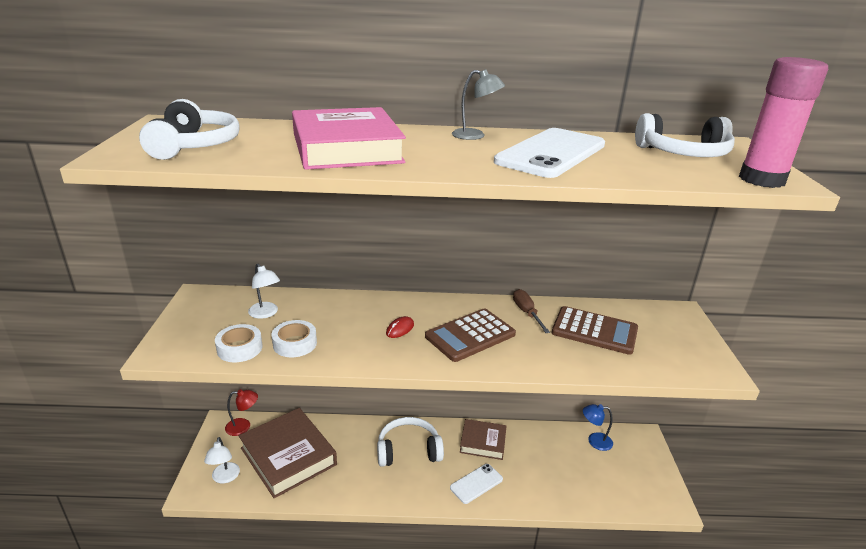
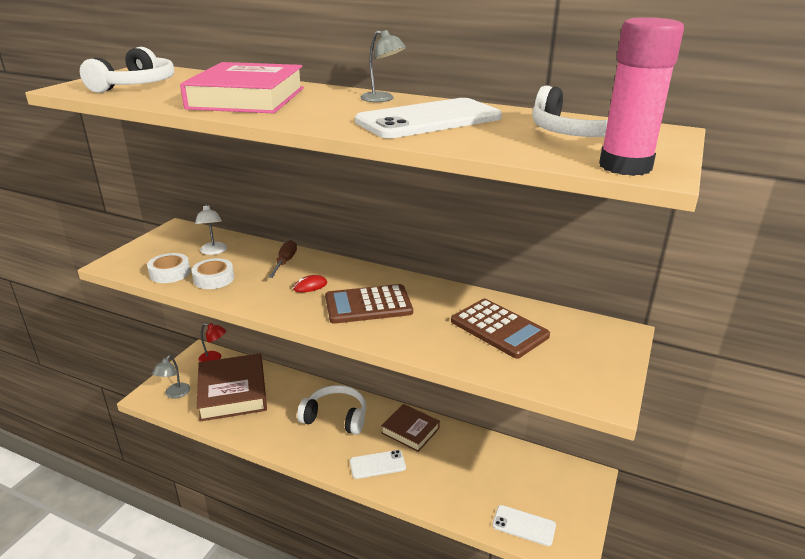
camera: 25 degrees right, 0 degrees up
white lamp [204,437,240,484] -> grey lamp [152,355,190,399]
brown screwdriver [513,289,550,333] -> brown screwdriver moved to [268,240,297,278]
blue lamp [583,404,613,451] -> none
none -> white phone [492,505,556,546]

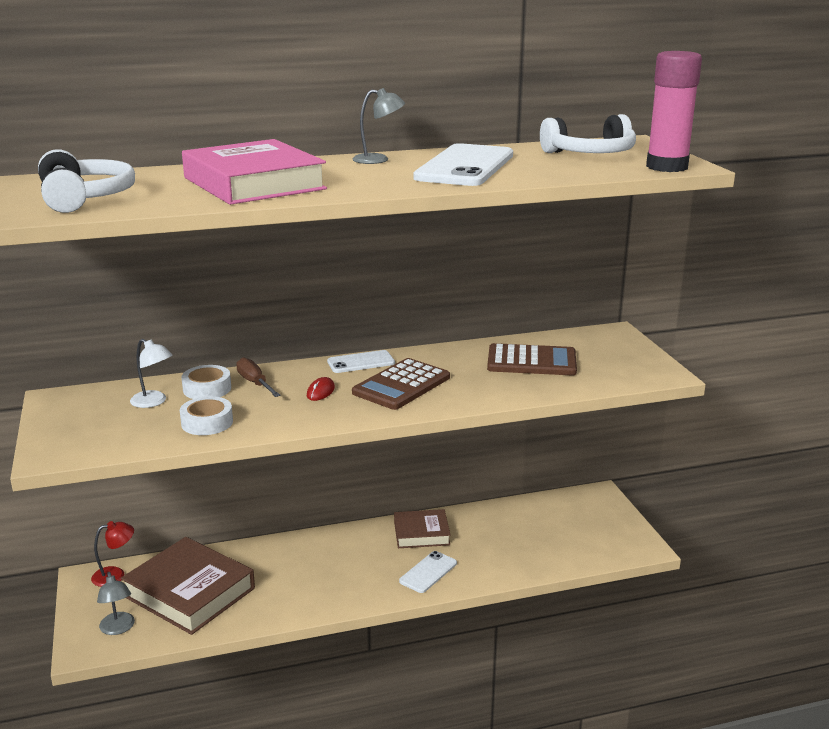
camera: 40 degrees left, 5 degrees down
white tape [147,253,190,283] -> white tape moved to [181,365,231,399]
white headphones [297,385,366,435] -> none
white phone [492,505,556,546] -> white phone moved to [327,350,395,373]

